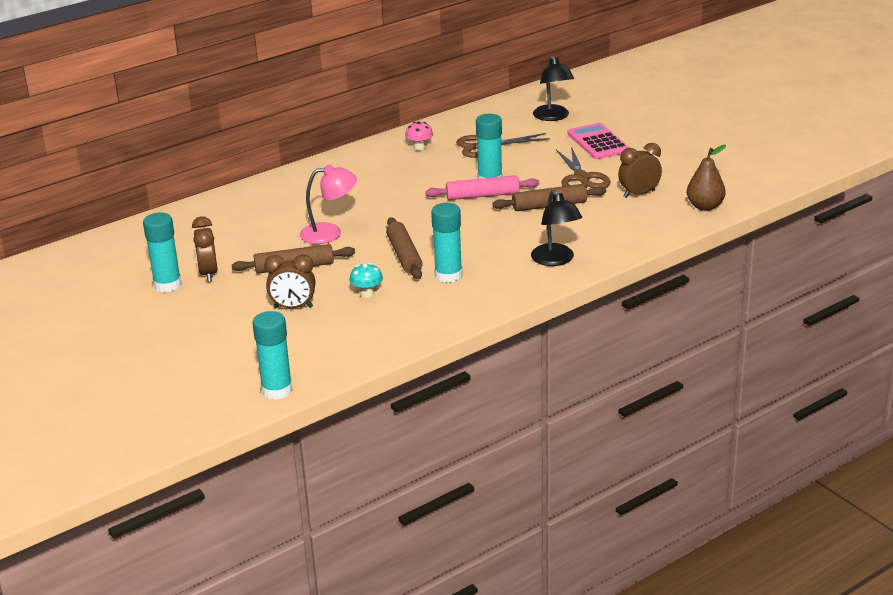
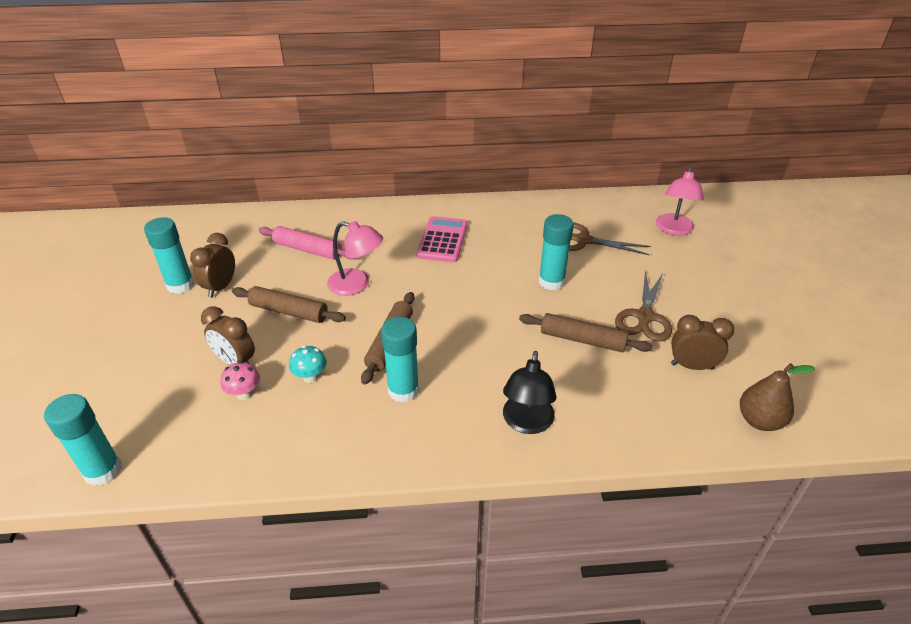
camera: 30 degrees right, 10 degrees up
pink mushroom [405,121,433,151] -> pink mushroom moved to [220,361,260,400]
pink rolling pin [425,175,539,200] -> pink rolling pin moved to [259,226,355,260]
black lamp [533,55,574,121] -> pink lamp [656,168,704,235]
pink calculator [568,123,630,159] -> pink calculator moved to [417,216,468,262]

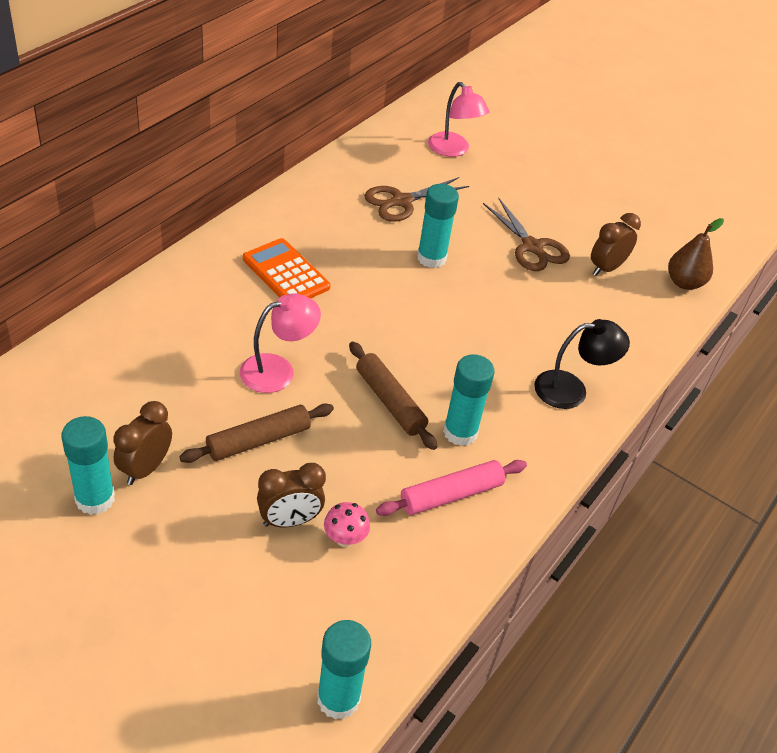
camera: 55 degrees left, 5 degrees up
brown clock [190,233,235,298] -> brown clock turned 60 degrees clockwise [114,401,172,485]
pink rolling pin [259,226,355,260] -> pink rolling pin moved to [376,460,527,516]
turquoise mushroom [289,346,327,383] -> none
pink calculator [417,216,468,262] -> orange calculator [243,238,330,299]
black lamp [503,351,557,434] -> black lamp turned 60 degrees counterclockwise [534,319,630,409]
brown rolling pin [519,313,653,352] -> none

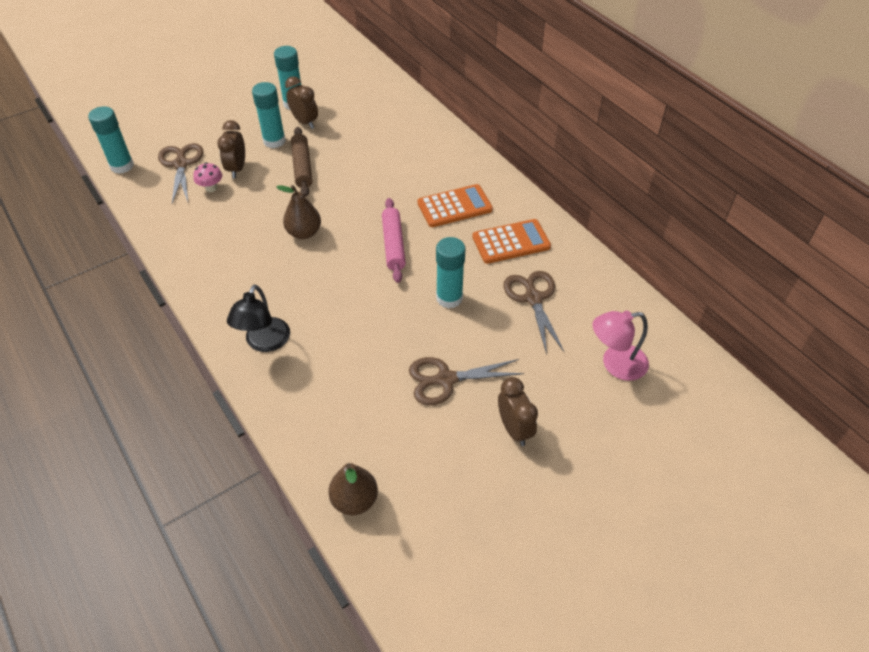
camera: 115 degrees right, 5 degrees up
pink lamp [240,293,321,393] -> none
brown rolling pin [349,341,438,450] -> brown pear [276,185,321,239]
pink rolling pin [376,460,527,516] -> pink rolling pin moved to [382,198,406,283]
turquoise glue stick [443,354,495,446] -> turquoise glue stick moved to [252,82,286,148]
brown clock [591,213,641,276] -> brown clock moved to [498,377,538,446]
none -> brown scissors [158,143,204,204]
none -> orange calculator [472,219,551,264]

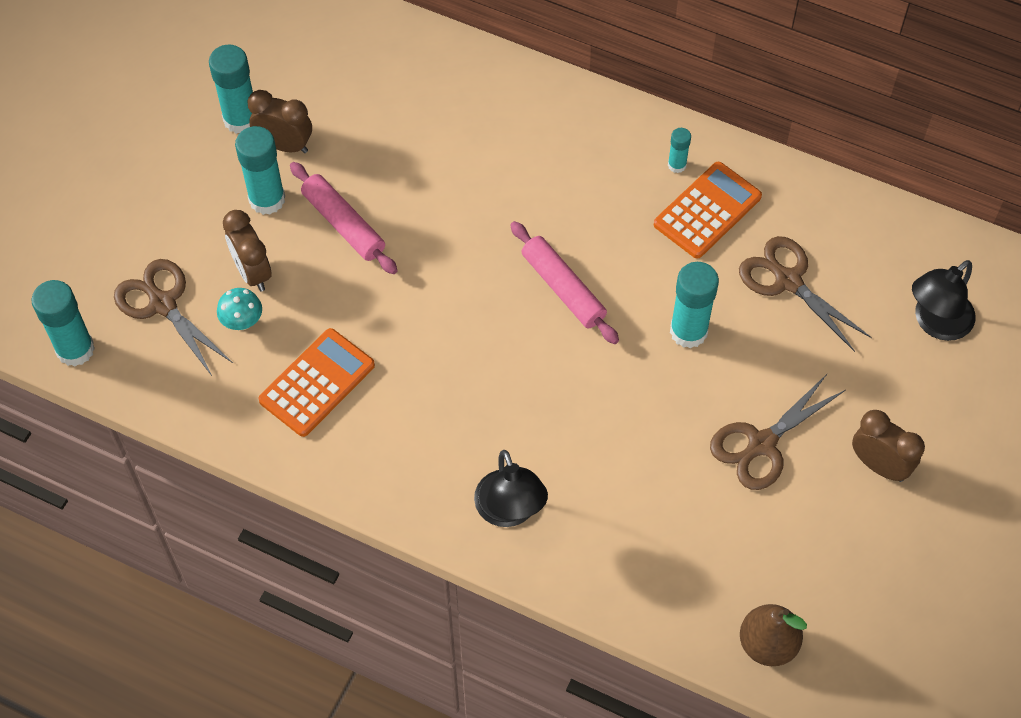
camera: 30 degrees left, 10 degrees up
pink mushroom [193,163,222,192] -> turquoise mushroom [217,288,262,330]
brown pear [276,185,321,239] -> none
brown rolling pin [291,127,312,197] -> pink rolling pin [290,162,398,274]
orange calculator [418,184,493,227] -> orange calculator moved to [258,328,375,437]
pink lamp [593,310,649,381] -> black lamp [912,260,976,341]
none -> turquoise glue stick [668,128,691,173]

